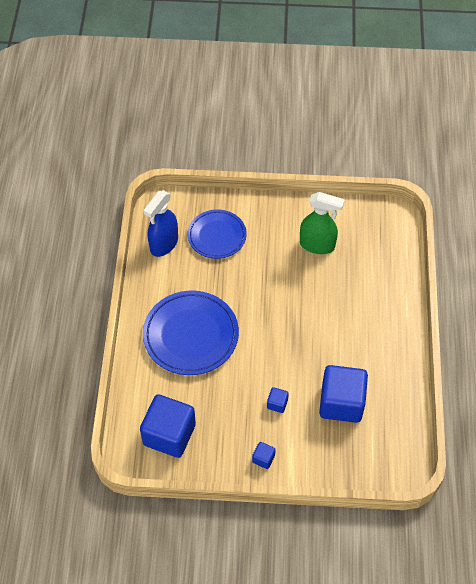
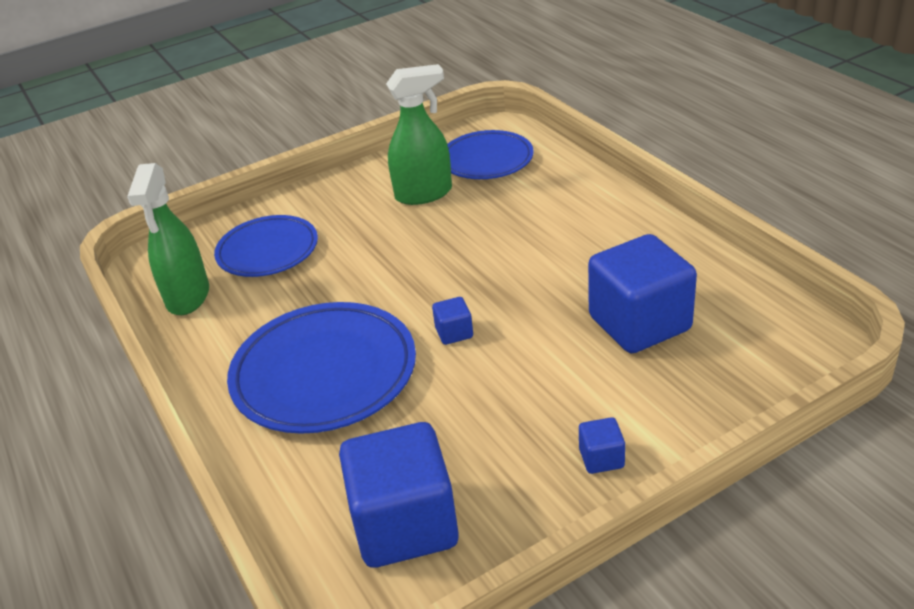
camera: 30 degrees left, 20 degrees down
blue spray bottle [143,190,178,257] -> green spray bottle [127,163,209,315]
blue cube [267,387,289,413] -> blue cube moved to [432,297,473,345]
none -> blue plate [447,130,534,179]

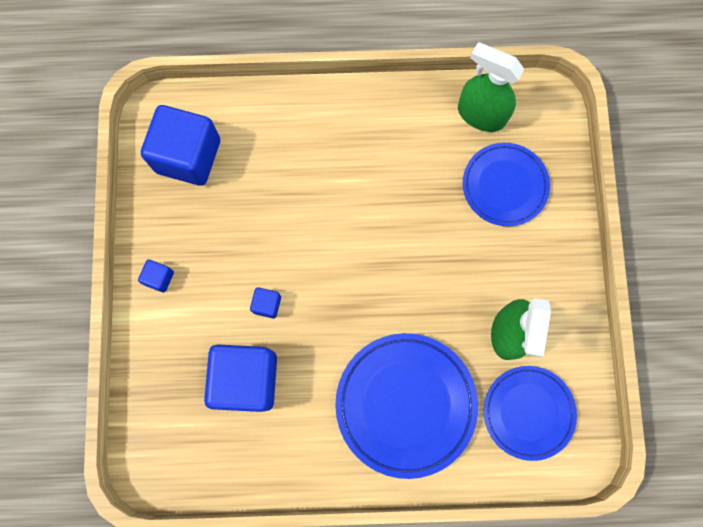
camera: 115 degrees right, 40 degrees up
blue plate [227,302,416,434] -> blue plate moved to [335,333,478,479]
blue cube [432,297,473,345] -> blue cube moved to [250,287,281,318]

